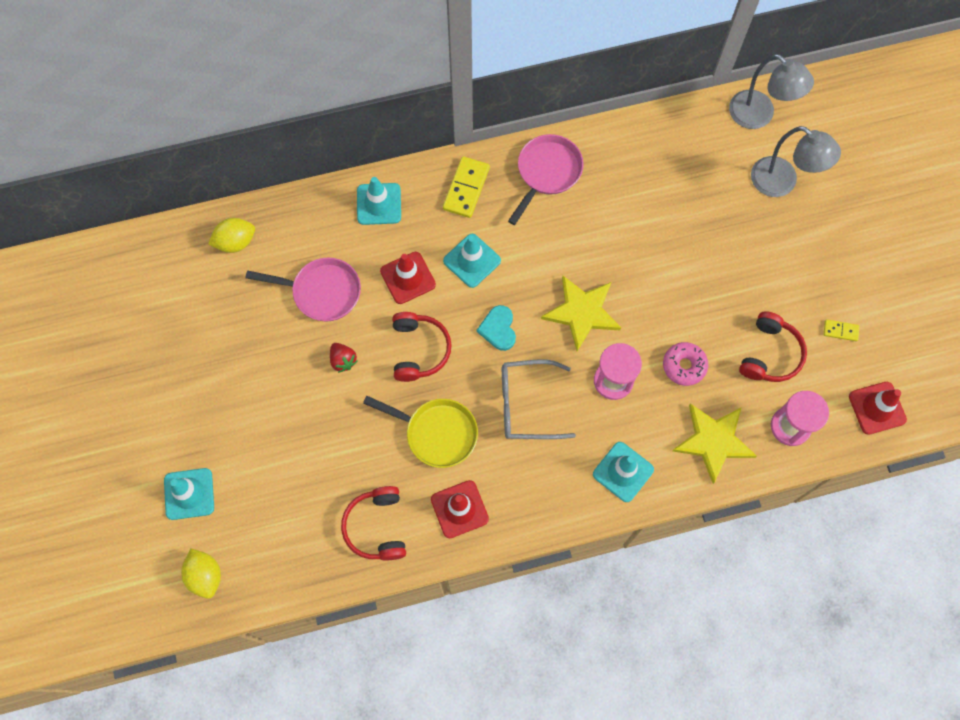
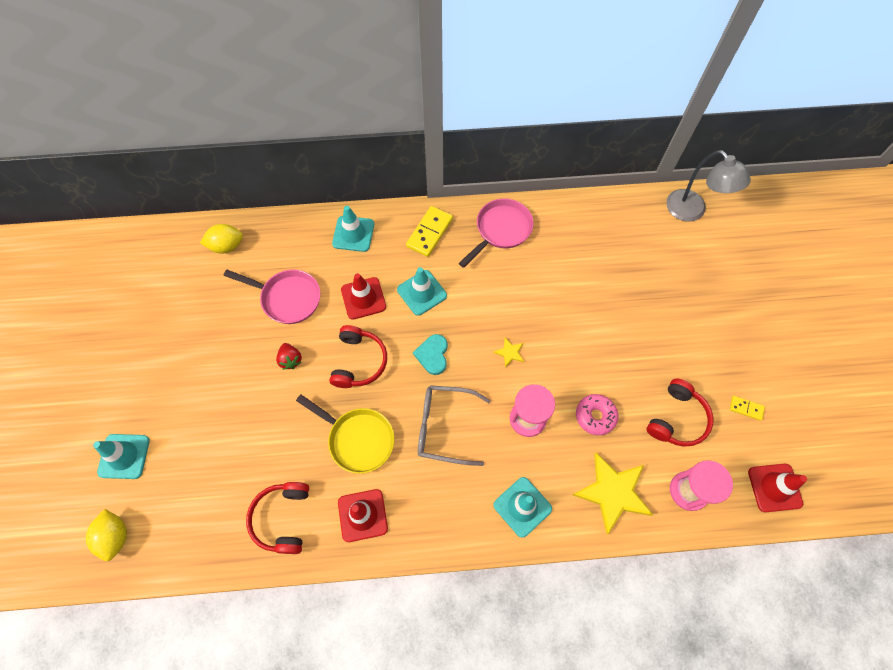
camera: 10 degrees right, 5 degrees down
yellow star [541,275,621,351] -> yellow star [493,338,524,368], size x0.44
grey lamp [751,126,841,197] -> none

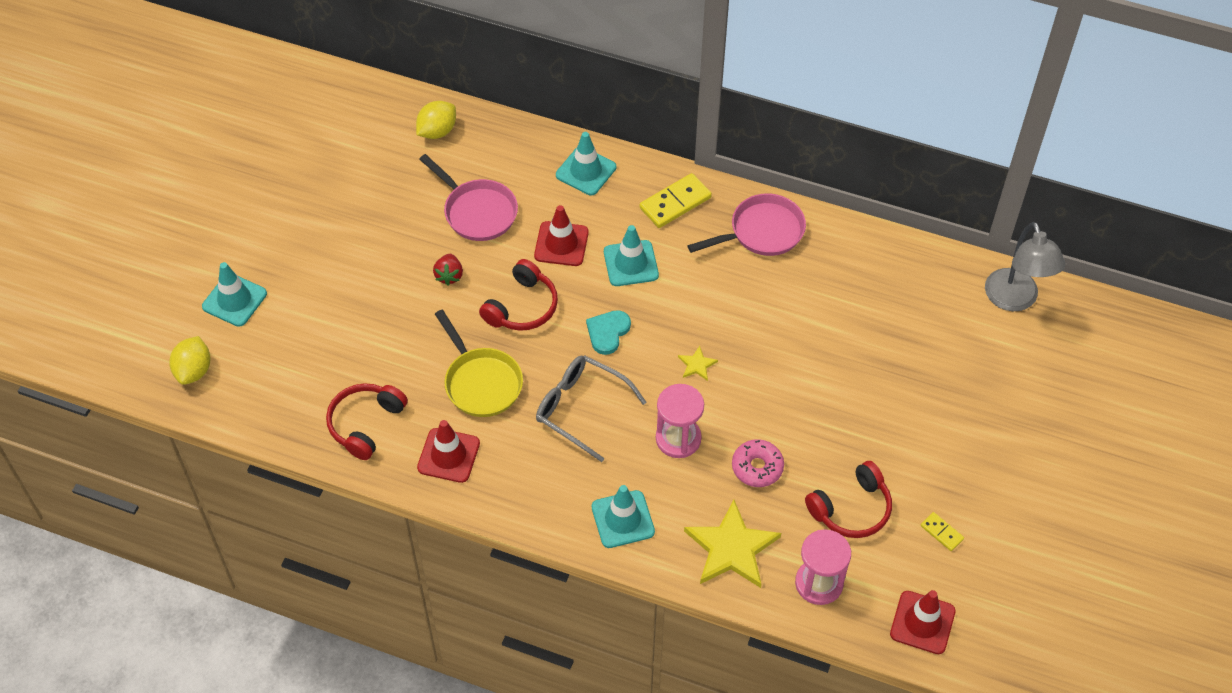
camera: 25 degrees right, 10 degrees down
yellow lemon [200,224,243,254] -> yellow lemon turned 60 degrees counterclockwise [416,101,456,139]

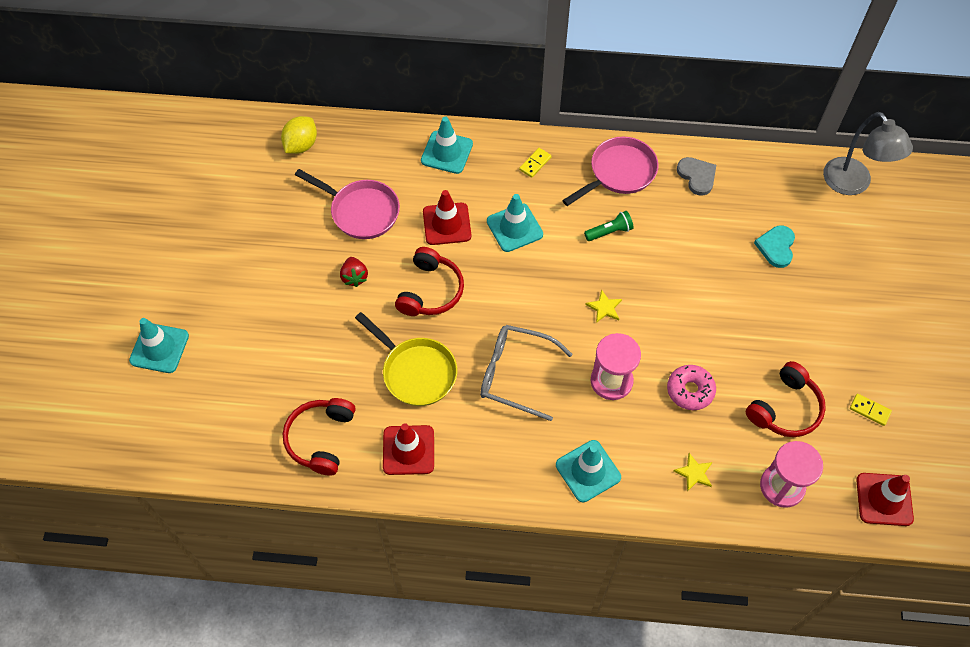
camera: 15 degrees left, 5 degrees up
yellow lemon [169,336,211,385] -> none
turquoise heart [586,310,631,355] -> turquoise heart moved to [754,225,795,268]
yellow domino [640,173,712,228] -> yellow domino [519,148,551,178], size x0.54
yellow star [684,500,781,588] -> yellow star [673,453,712,492], size x0.44
none -> green flashlight [584,211,634,241]
none -> grey heart [677,157,716,196]

